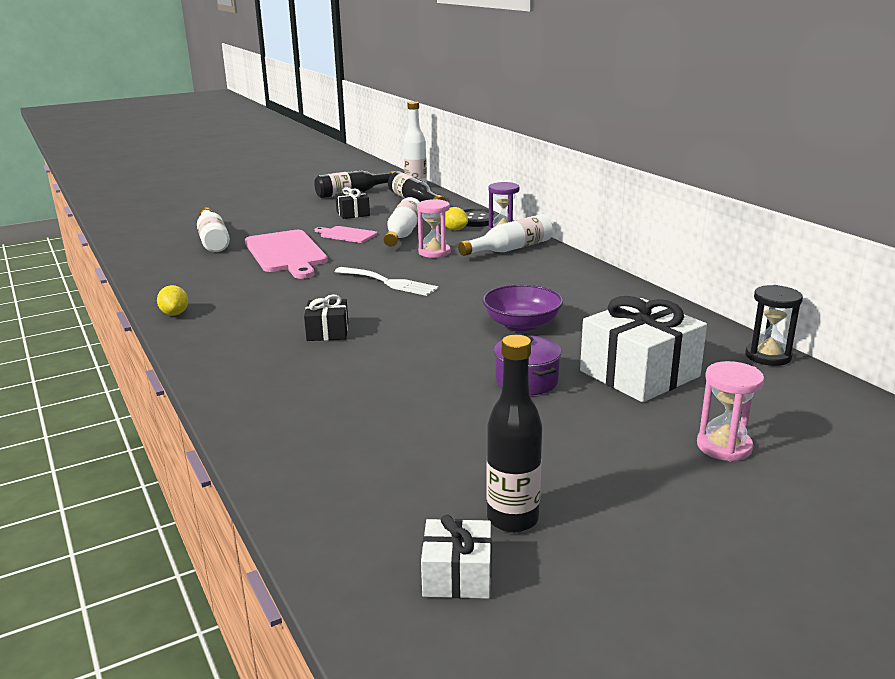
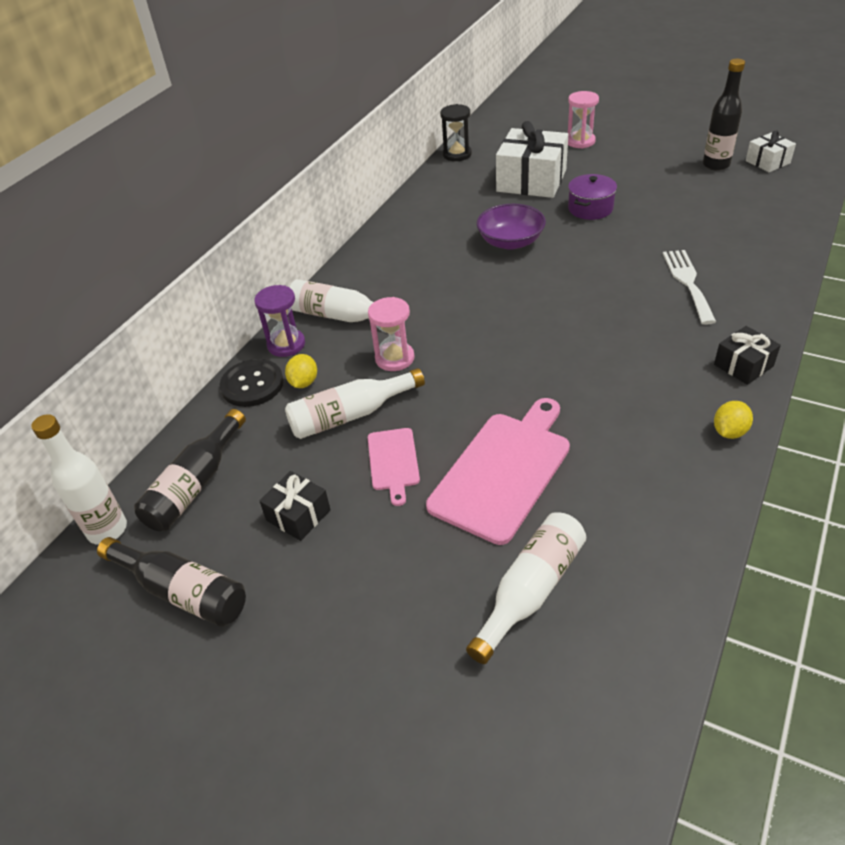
camera: 120 degrees left, 20 degrees up
black gift [304,294,348,341] -> black gift moved to [714,326,781,385]
white fork [335,267,439,296] -> white fork moved to [663,250,716,325]

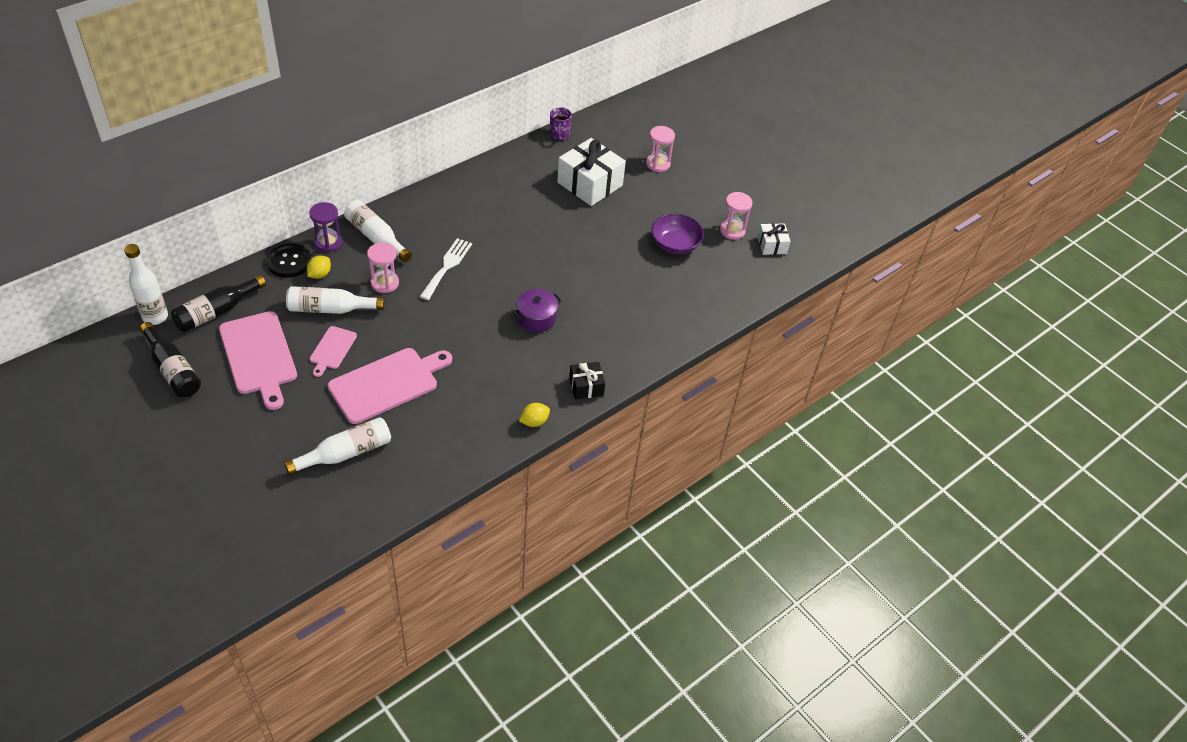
camera: 15 degrees right, 5 degrees up
black gift [260,471,331,541] -> pink cutting board [219,311,297,410]
black hourglass [440,104,472,161] -> purple mug [550,107,572,141]
purple bowl [477,204,546,250] -> purple bowl moved to [651,214,704,254]
purple pot [568,174,617,220] -> purple pot moved to [513,289,561,332]
white fork [663,250,716,325] -> white fork moved to [419,238,472,300]
black bottle [703,59,745,171] -> pink hourglass [720,192,753,240]

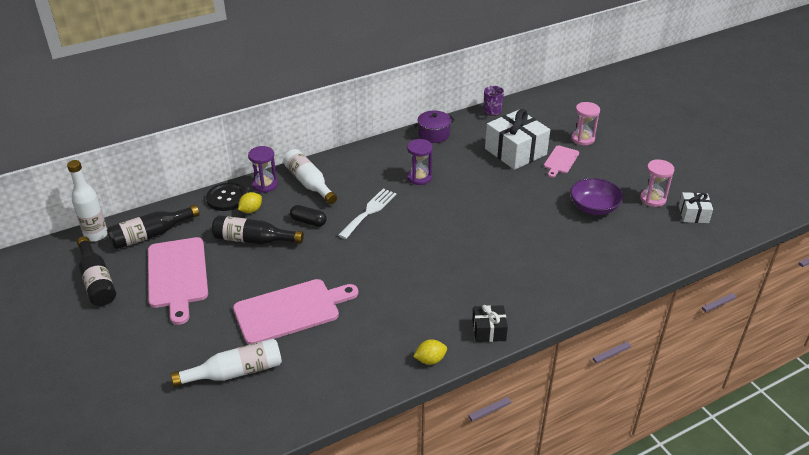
camera: 15 degrees right, 10 degrees down
white bottle [286,286,385,314] -> black bottle [212,215,304,244]
pink cutting board [310,326,357,377] -> pink cutting board moved to [544,145,579,178]
pink hourglass [367,242,399,293] -> black capsule [290,205,327,227]
purple pot [513,289,561,332] -> purple pot moved to [414,110,455,143]
none -> purple hourglass [407,139,433,185]

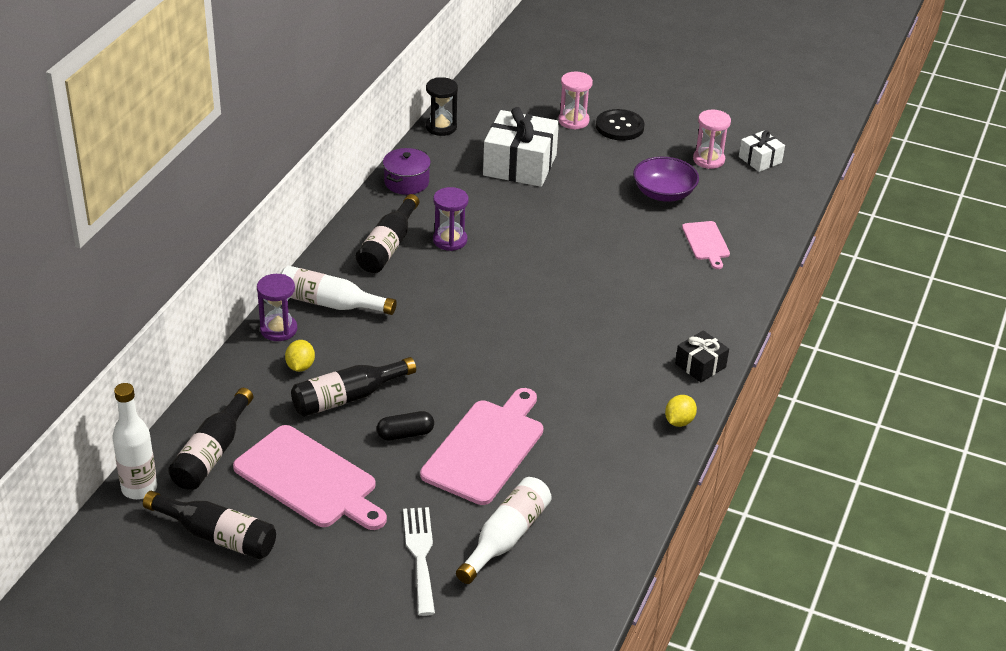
camera: 40 degrees left, 0 degrees up
black button [206,183,246,211] -> black button moved to [596,109,645,141]
black capsule [290,205,327,227] -> black capsule moved to [377,411,434,441]
white fork [338,188,397,239] -> white fork moved to [403,507,435,616]
purple mug [484,86,504,116] -> black hourglass [426,77,458,136]
pink cutting board [544,145,579,178] -> pink cutting board moved to [682,221,730,269]
none -> black bottle [356,194,419,273]

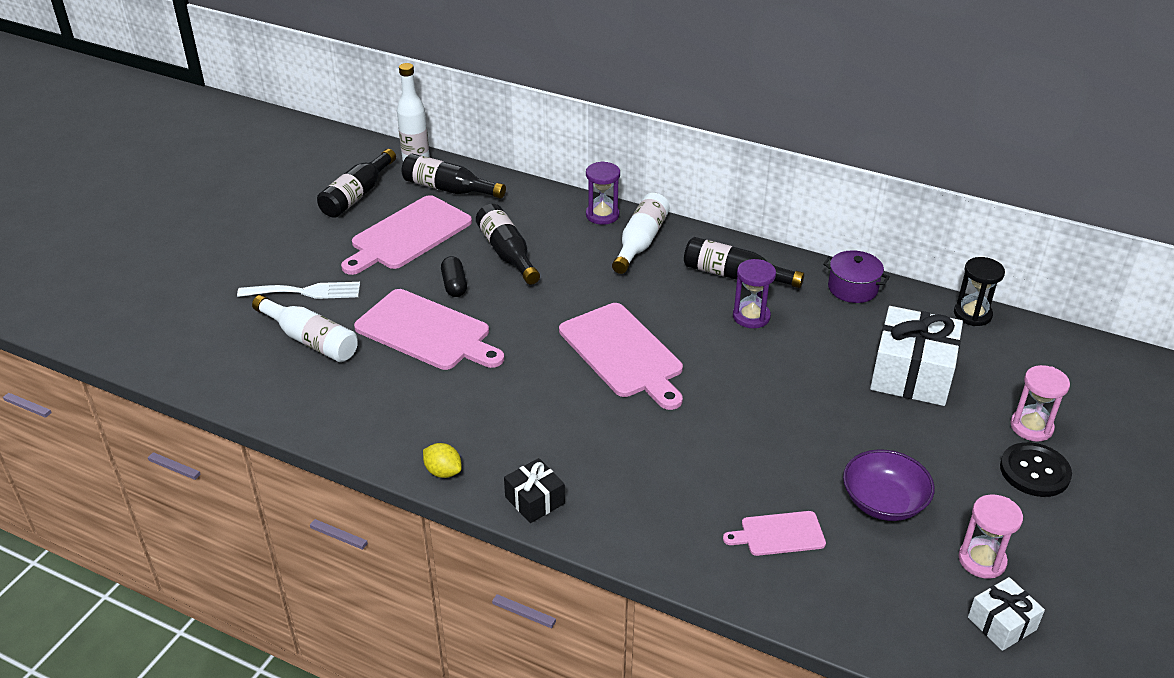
camera: 95 degrees right, 0 degrees up
yellow lemon [285,340,315,372] -> none
none -> pink cutting board [559,303,683,410]

